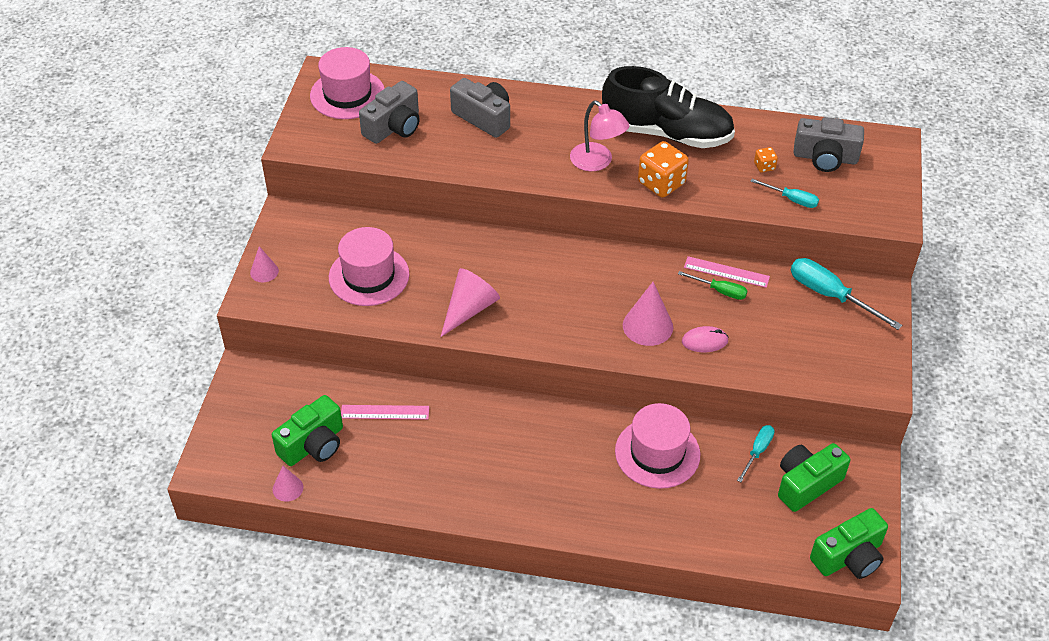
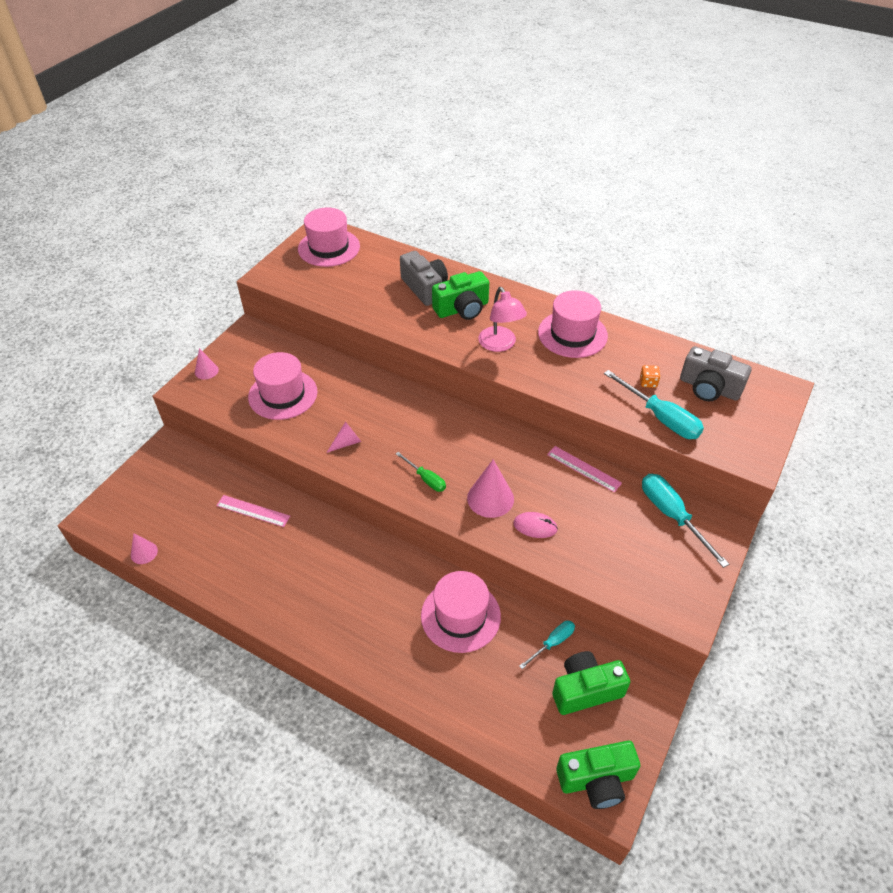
camera: 20 degrees right, 0 degrees up
green camera [272,395,343,466] -> green camera moved to [432,271,489,320]
grey camera [359,81,420,144] -> none
pink cone [441,268,500,337] -> pink cone [327,422,361,453], size x0.58
black shoe [602,66,735,148] -> pink hat [538,290,608,358]
orange dice [638,141,689,197] -> none
green screwdriver [678,271,747,300] -> green screwdriver moved to [396,452,446,492]
turquoise screwdriver [751,179,819,208] -> turquoise screwdriver [604,370,704,439], size x1.73

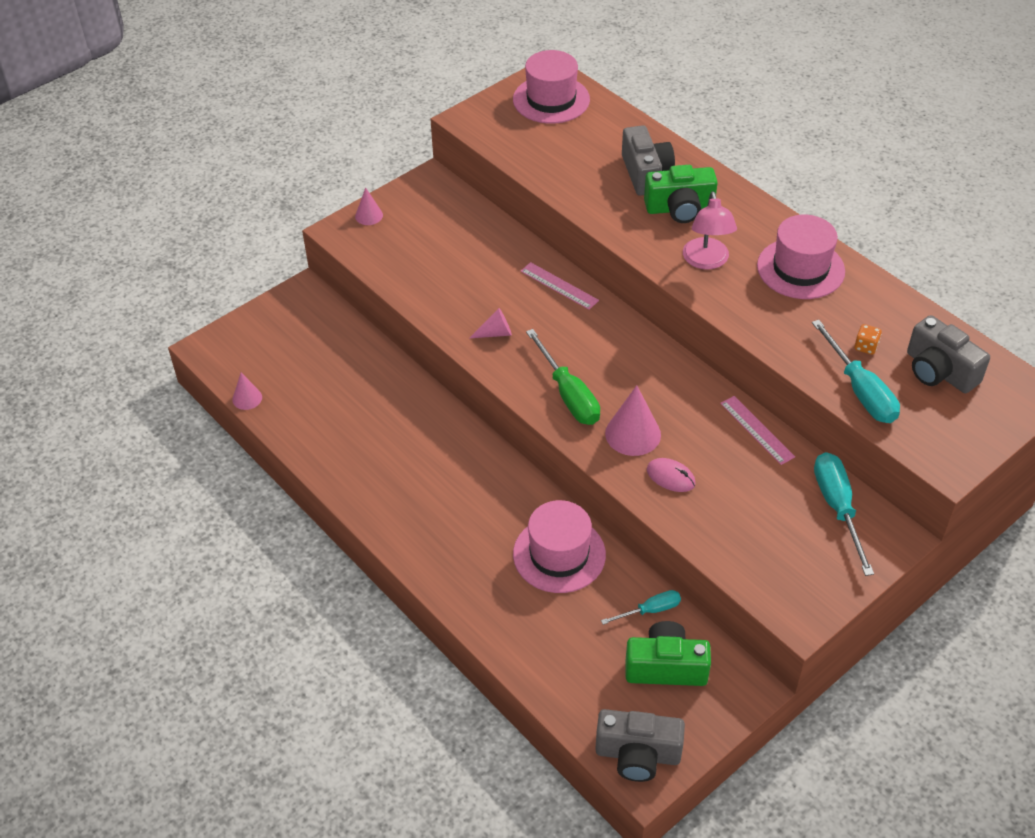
camera: 20 degrees right, 0 degrees up
pink ruler [216,495,290,527] -> pink ruler moved to [521,262,599,310]
pink hat [248,352,317,420] -> none
green screwdriver [396,452,446,492] -> green screwdriver [526,329,600,425], size x1.73
green camera [556,741,640,809] -> grey camera [595,709,685,782]

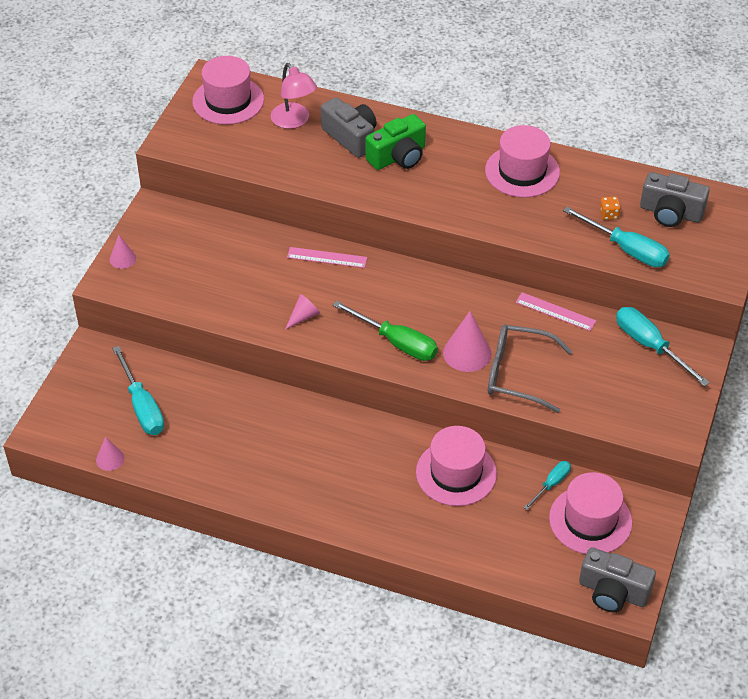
camera: 30 degrees left, 0 degrees up
grey camera [595,709,685,782] -> grey camera turned 45 degrees clockwise [579,547,656,612]
green camera [625,621,711,686] -> pink hat [549,472,632,554]
pink mouse [647,458,696,492] -> grey glasses [488,324,573,413]
pink lamp [683,191,737,270] -> pink lamp moved to [270,63,317,129]
none -> turquoise screwdriver [112,346,164,435]

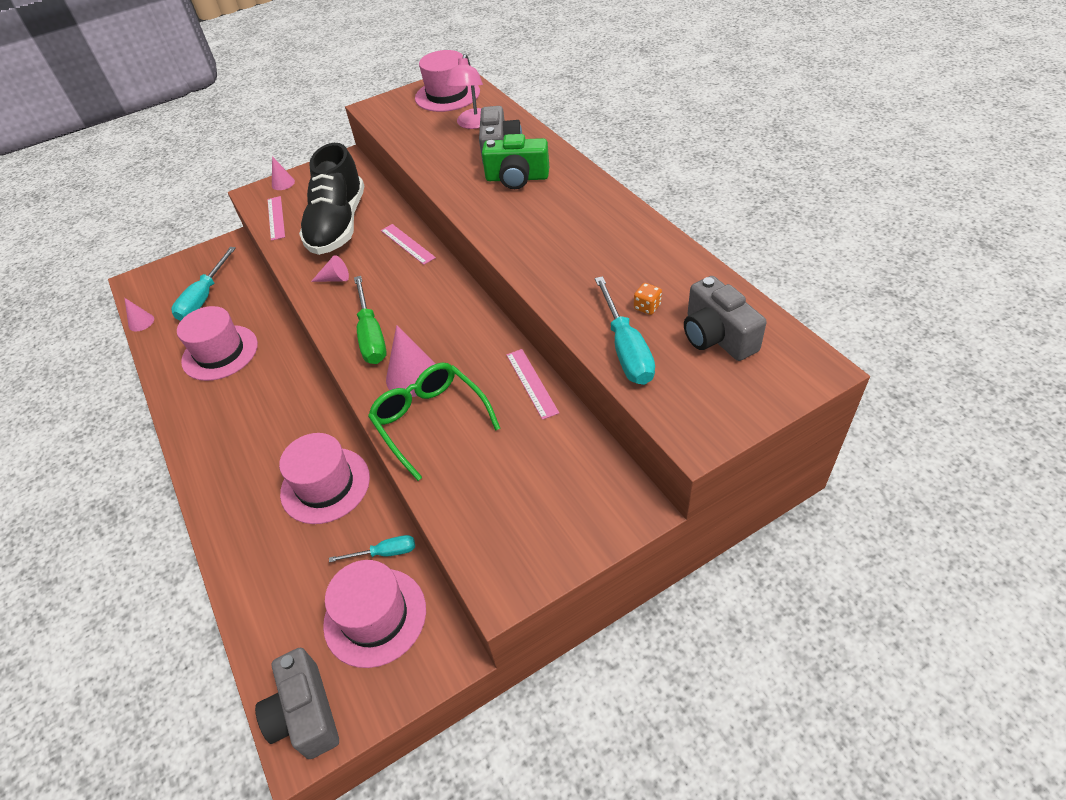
camera: 45 degrees right, 0 degrees up
pink hat [485,125,560,198] -> pink hat moved to [177,306,258,381]
grey glasses [488,324,573,413] -> green glasses [368,363,500,481]
turquoise screwdriver [616,307,710,387] -> none
none -> pink ruler [267,196,285,241]
none -> black shoe [299,143,364,255]

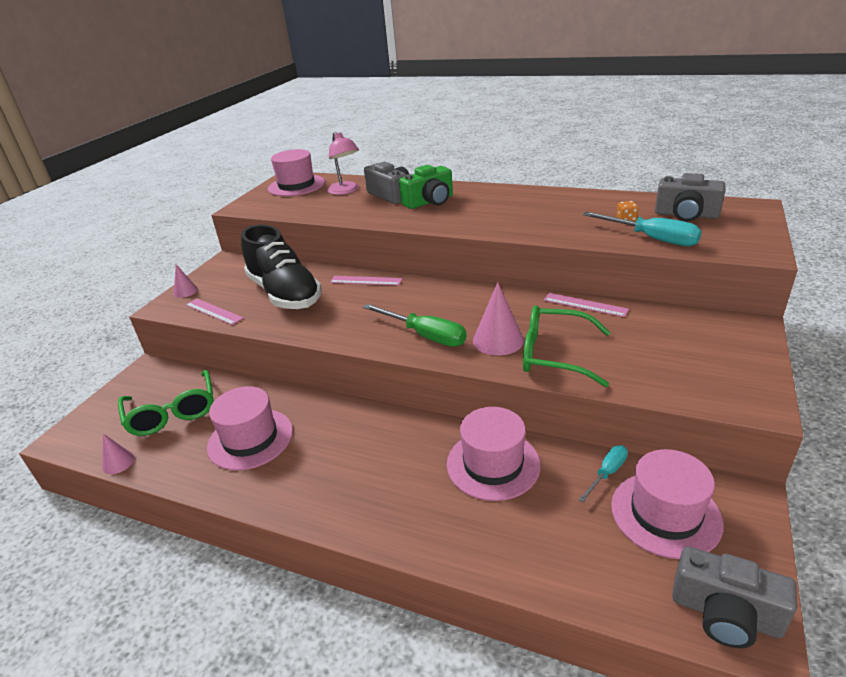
camera: 40 degrees left, 15 degrees down
turquoise screwdriver [171,247,236,321] -> green glasses [118,370,214,436]
pink cone [311,255,349,282] -> none

